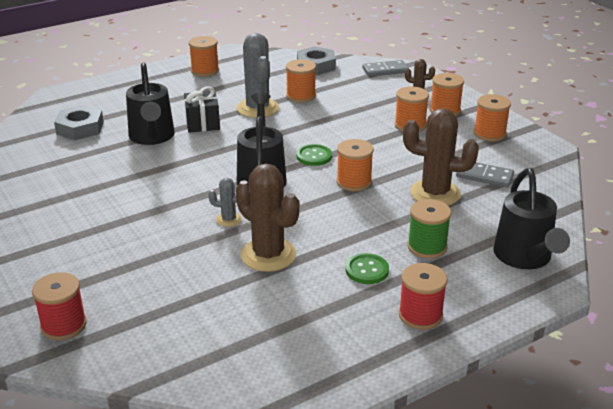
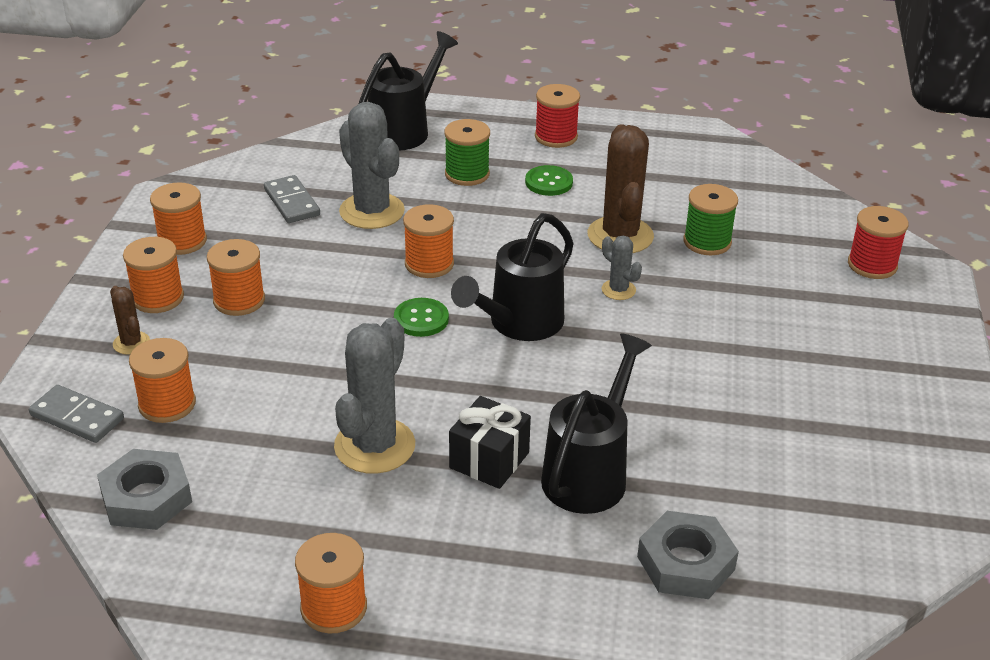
camera: 140 degrees left, 5 degrees up
orange spool [286,59,316,103] -> orange spool moved to [129,338,196,423]
brown cactus [403,108,479,206] -> grey cactus [339,102,405,229]
none -> green spool [684,184,738,255]

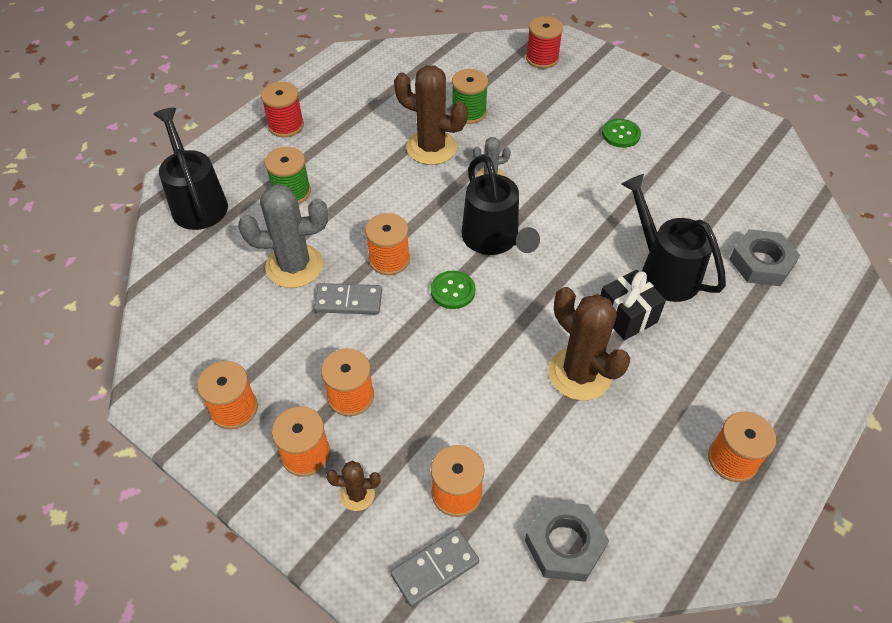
camera: 60 degrees left, 15 degrees up
grey domino [264,175,320,223] -> grey domino moved to [313,283,382,315]
grey cactus [334,318,415,474] -> brown cactus [548,287,630,400]
green button [525,165,573,196] -> green button moved to [602,119,641,148]

